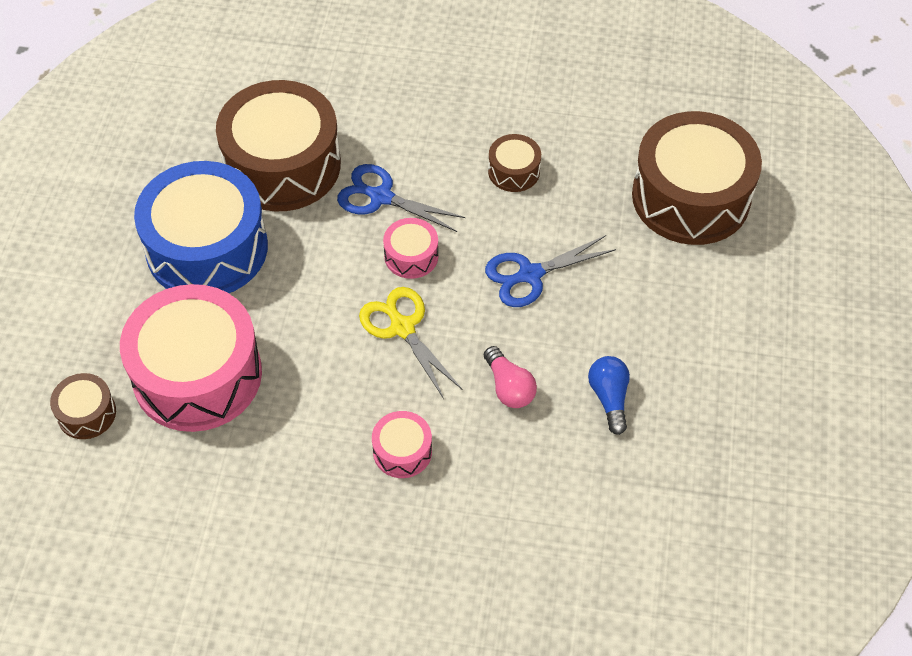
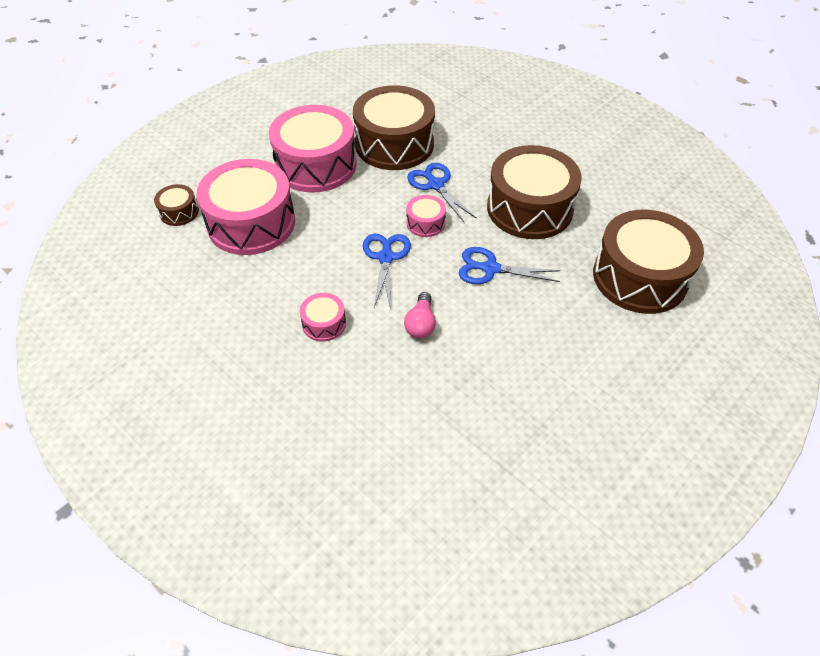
camera: 35 degrees right, 5 degrees down
blue drum [134,161,268,293] -> pink drum [269,105,356,193]
yellow scissors [359,287,463,399] -> blue scissors [363,234,411,307]
brown drum [488,134,541,192] -> brown drum [487,145,582,239], size x2.25
blue light bulb [588,356,630,435] -> none

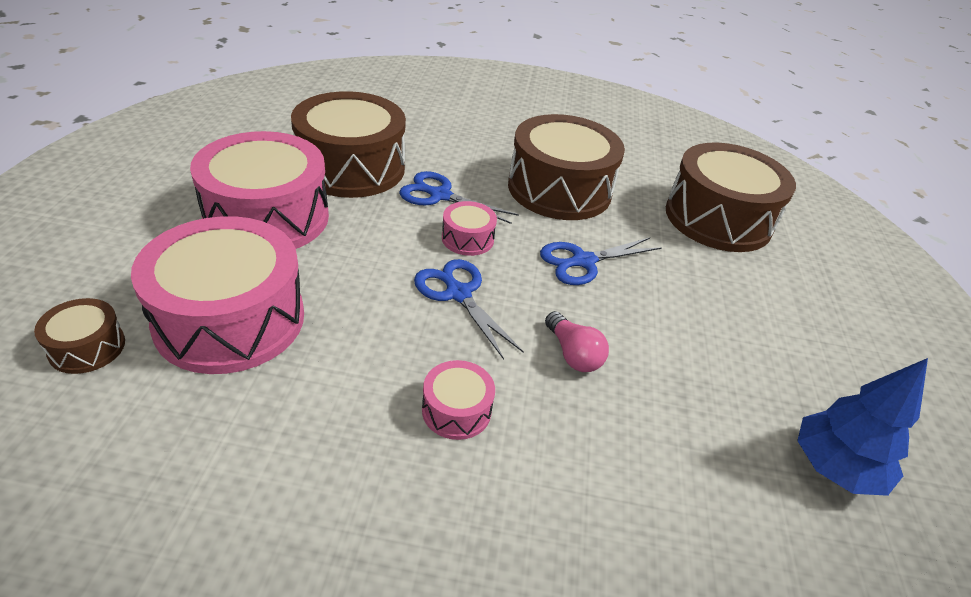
camera: 40 degrees left, 10 degrees down
none -> blue tree [797,358,928,496]

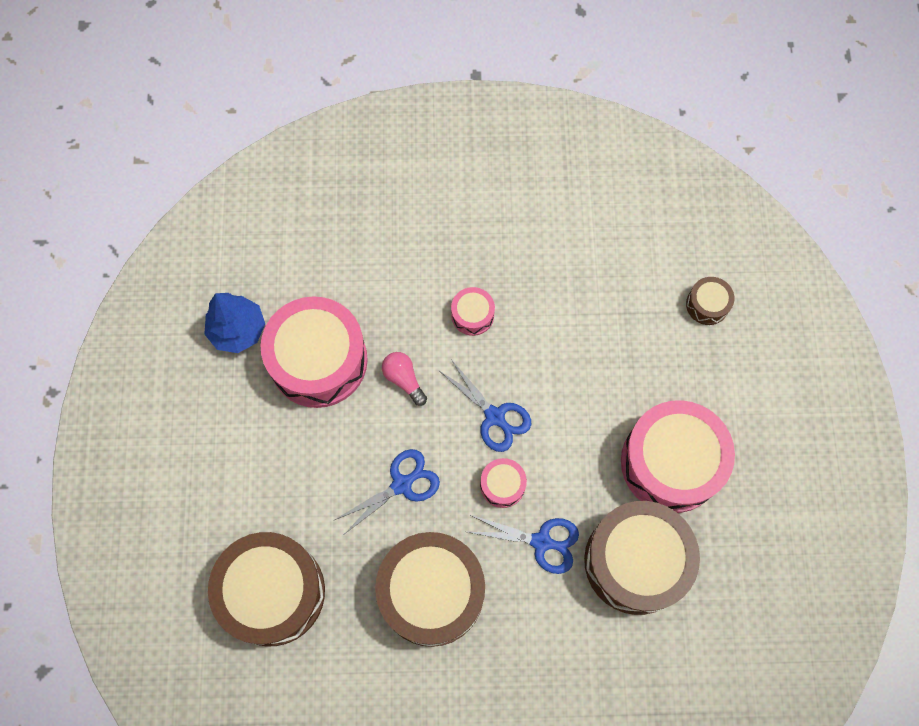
camera: 175 degrees right, 30 degrees up
pink drum [131,216,304,374] -> pink drum moved to [260,296,368,408]

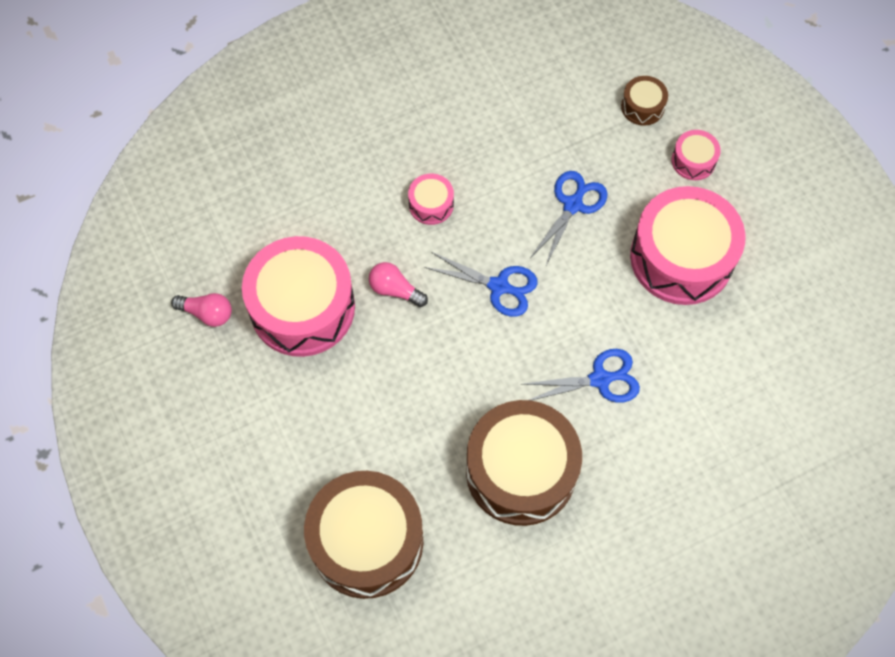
camera: 25 degrees left, 5 degrees down
blue tree [204,293,265,353] -> pink light bulb [171,293,232,327]
blue scissors [335,449,440,534] -> blue scissors moved to [530,171,608,267]
pink drum [480,458,527,508] -> pink drum moved to [672,130,721,180]
brown drum [584,501,700,615] -> none

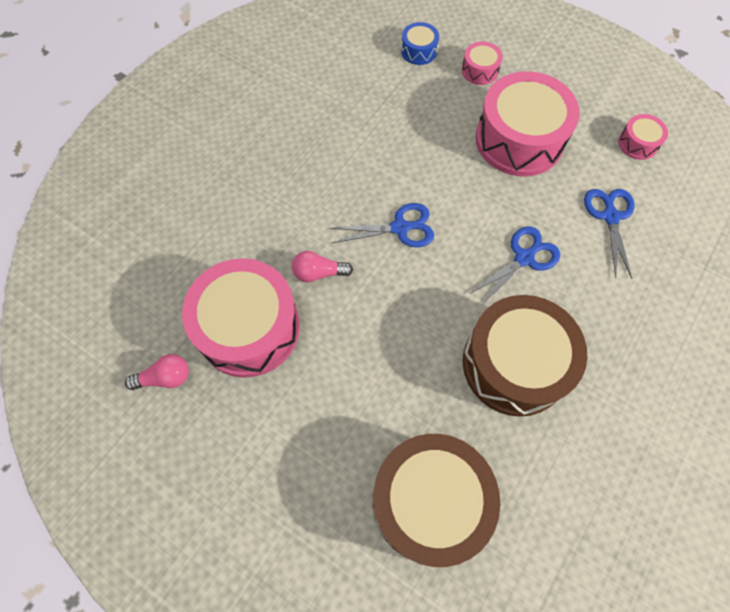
camera: 30 degrees left, 0 degrees up
pink drum [408,174,454,225] -> pink drum moved to [618,114,668,160]
blue scissors [530,171,608,267] -> blue scissors moved to [584,189,634,279]
brown drum [621,76,668,126] -> blue drum [401,22,439,65]

